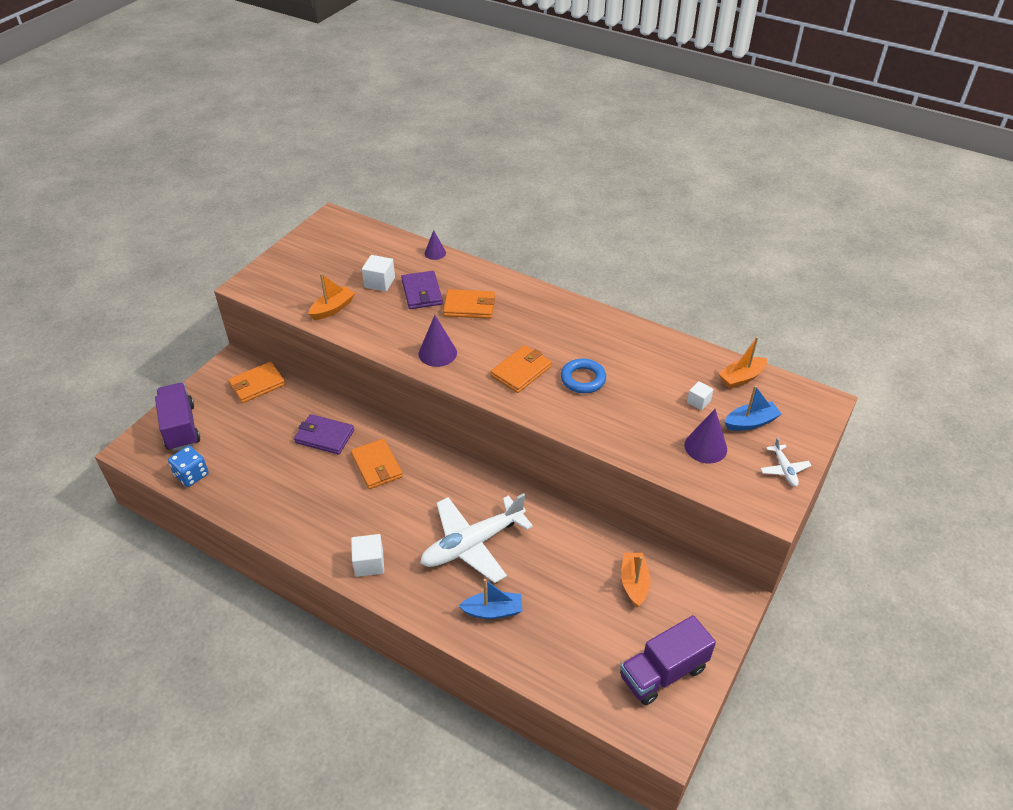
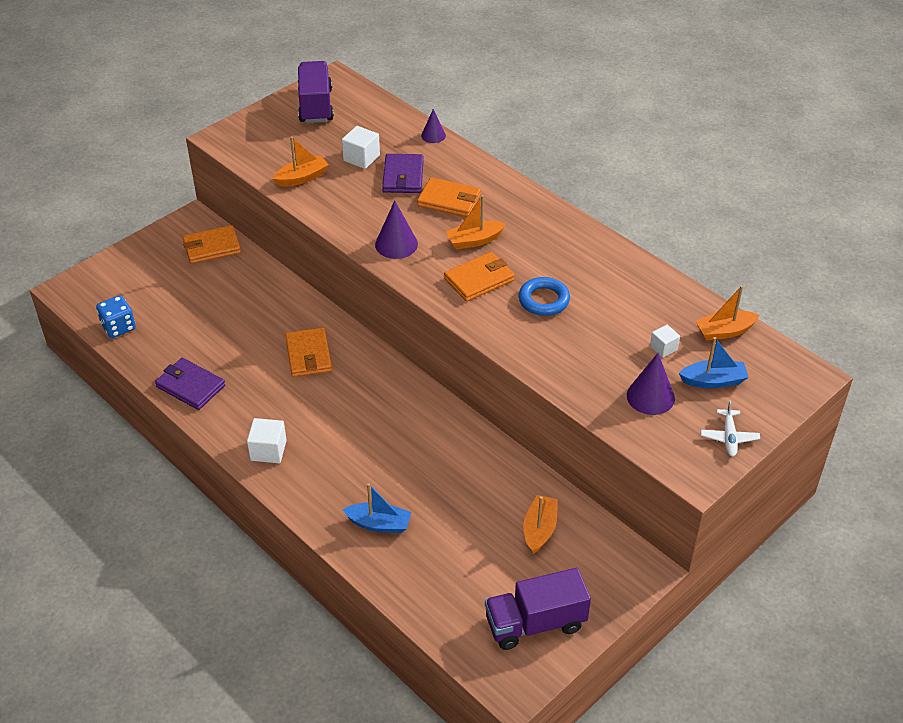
camera: 15 degrees right, 0 degrees up
purple truck [155,383,200,451] -> purple truck moved to [298,61,334,123]
purple wallet [294,414,354,455] -> purple wallet moved to [155,358,225,410]
white plane [420,493,533,583] -> none
none -> orange boat [446,195,506,249]

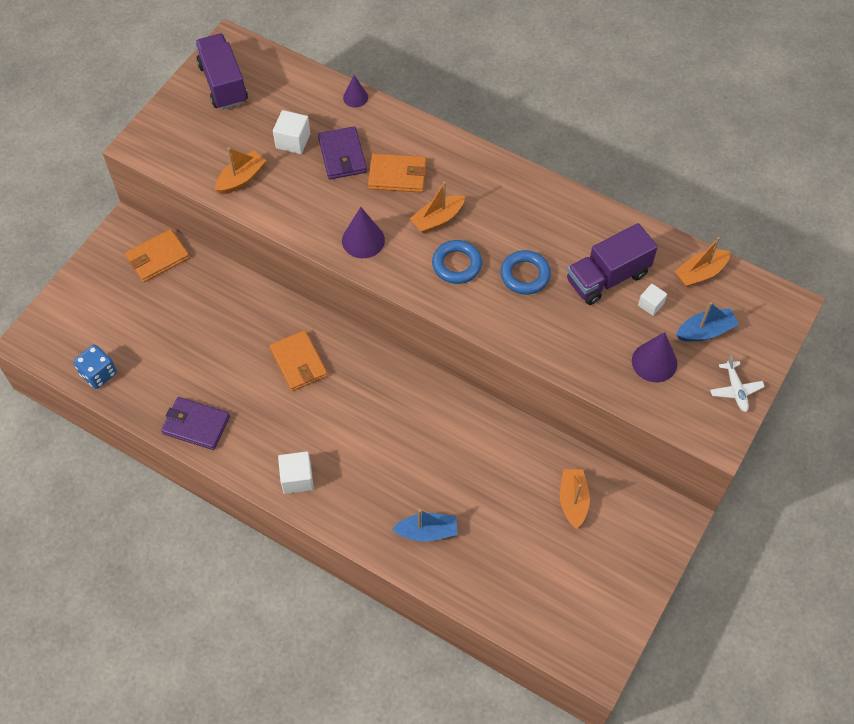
camera: 15 degrees left, 15 degrees up
orange wallet [444,252,515,302] -> blue ring [432,240,482,284]
purple truck [485,568,591,650] -> purple truck moved to [567,223,658,305]

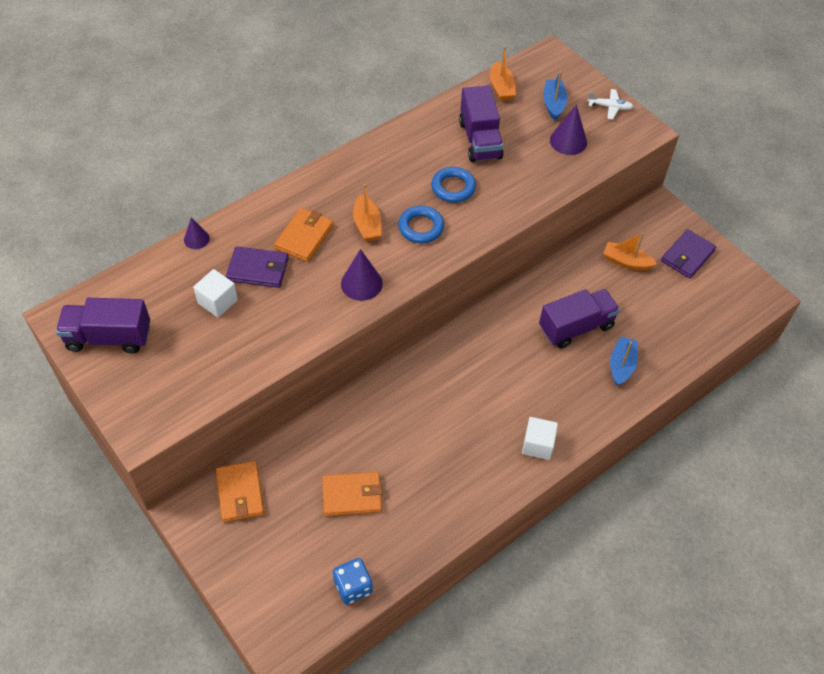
camera: 70 degrees left, 5 degrees down
purple wallet [161,397,230,450] -> purple wallet moved to [661,229,716,279]
orange boat [215,147,266,194] -> none
orange wallet [270,330,328,391] -> orange wallet moved to [322,472,382,516]
white cube [638,284,667,316] -> none
none -> purple truck [539,289,620,348]

